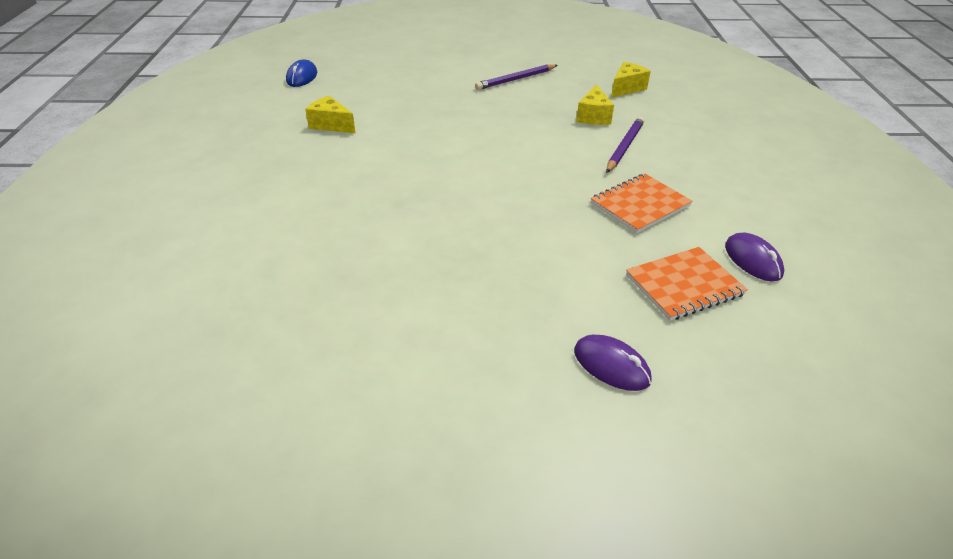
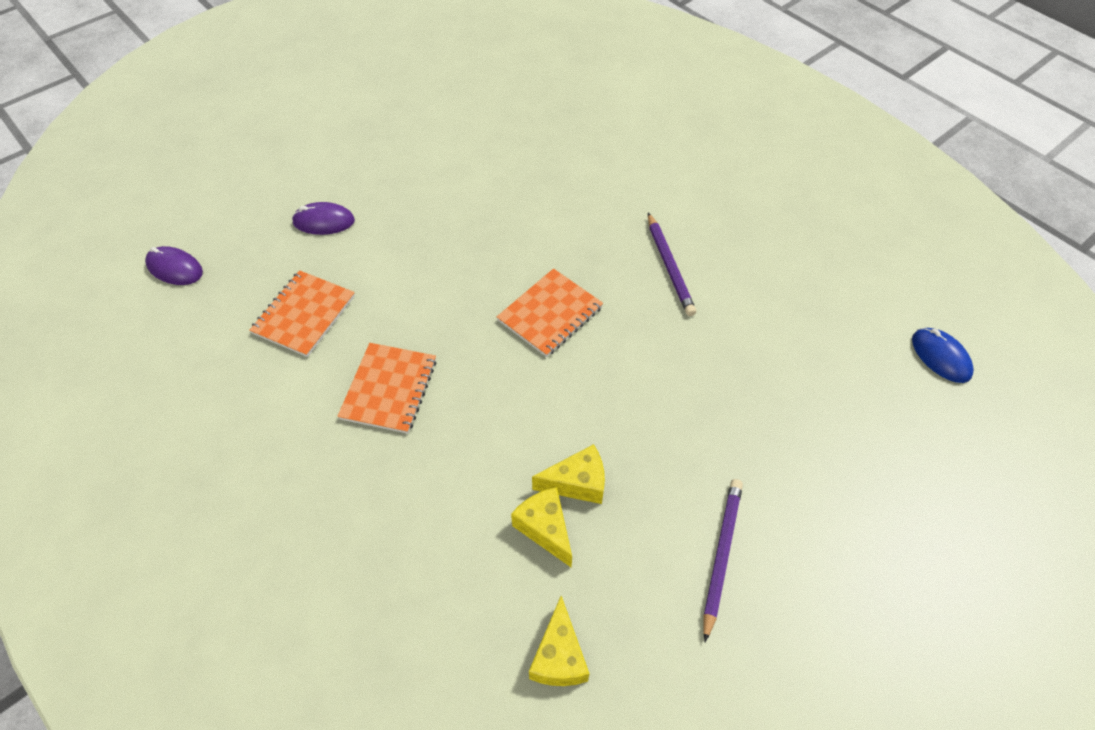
camera: 140 degrees right, 15 degrees up
yellow cheese [305,96,355,133] -> yellow cheese moved to [532,444,605,504]
purple pencil [606,117,644,173] -> purple pencil moved to [648,213,696,316]
purple mouse [725,233,784,281] -> purple mouse moved to [145,246,203,285]
none -> orange notebook [497,268,603,357]

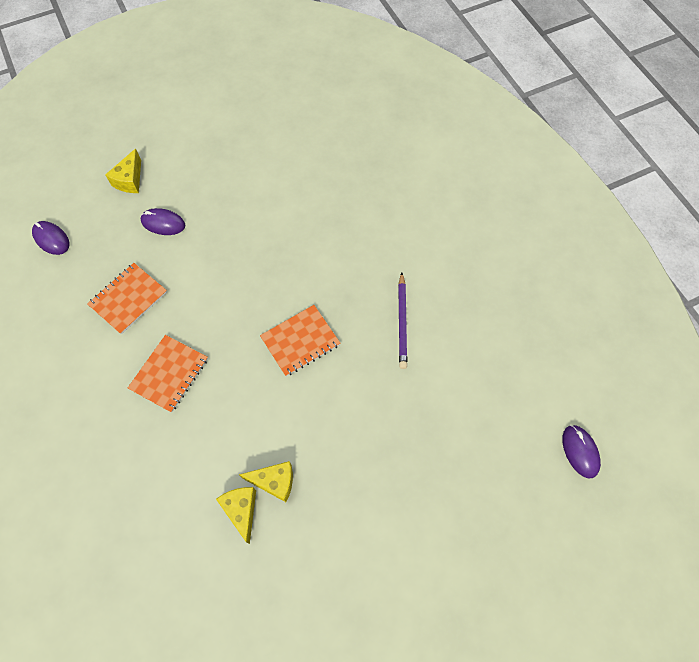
camera: 15 degrees right, 10 degrees up
yellow cheese [529,596,590,686] -> yellow cheese moved to [105,149,141,193]
purple pencil [703,479,743,642] -> none
blue mouse [912,328,974,383] -> purple mouse [562,425,601,479]

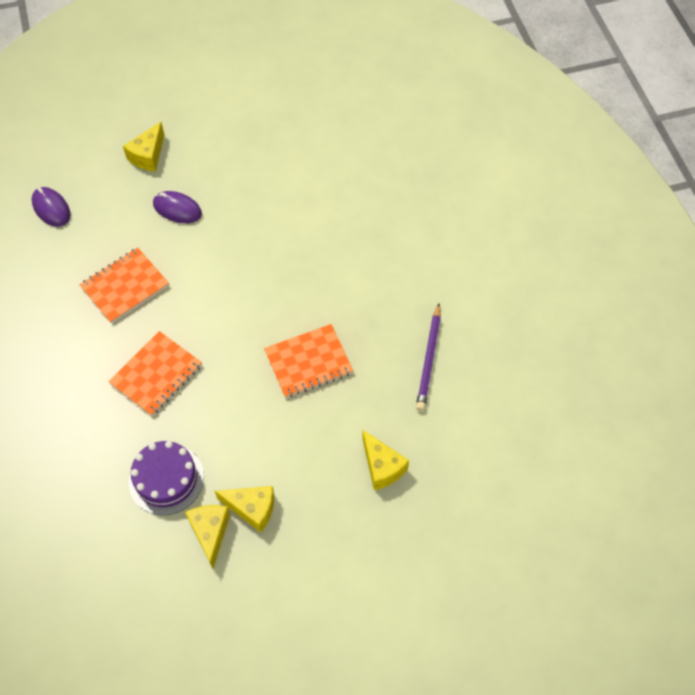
camera: 10 degrees right, 5 degrees down
purple mouse [562,425,601,479] -> none
none -> purple cake [129,441,204,515]
none -> yellow cheese [362,430,409,490]

